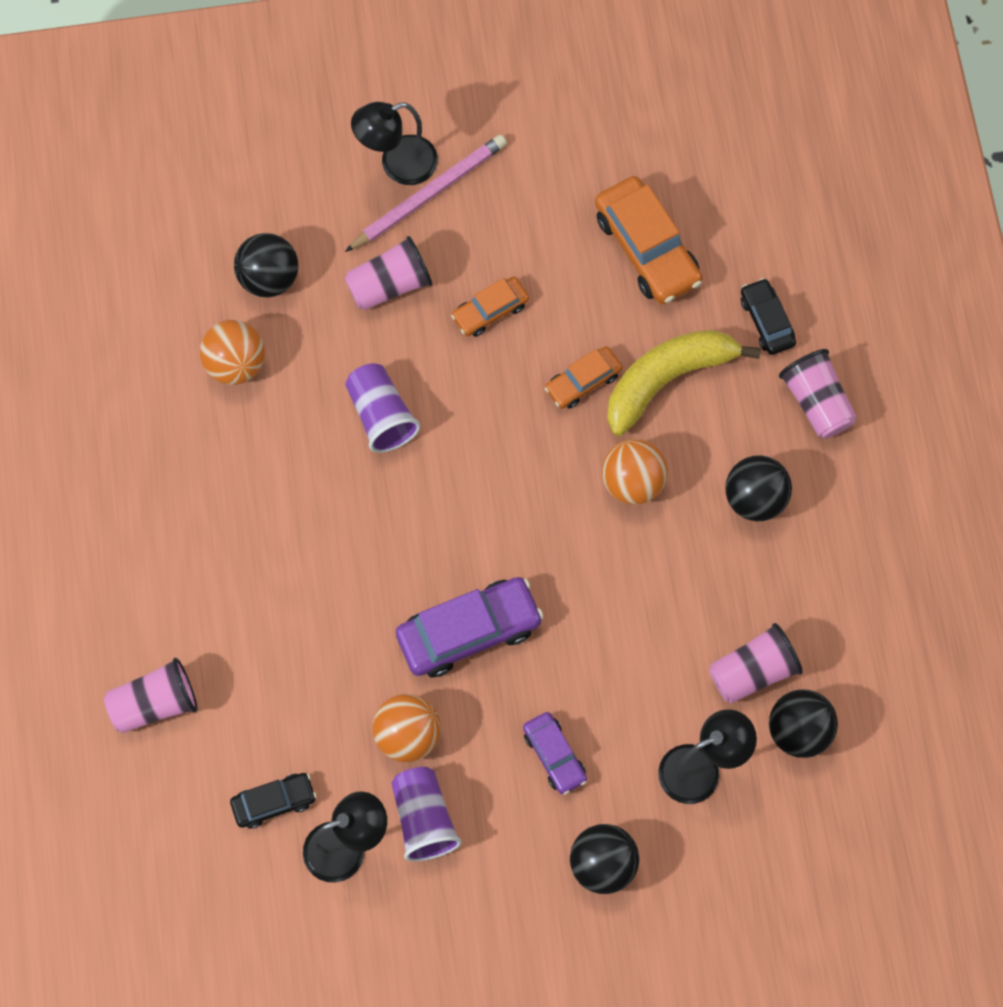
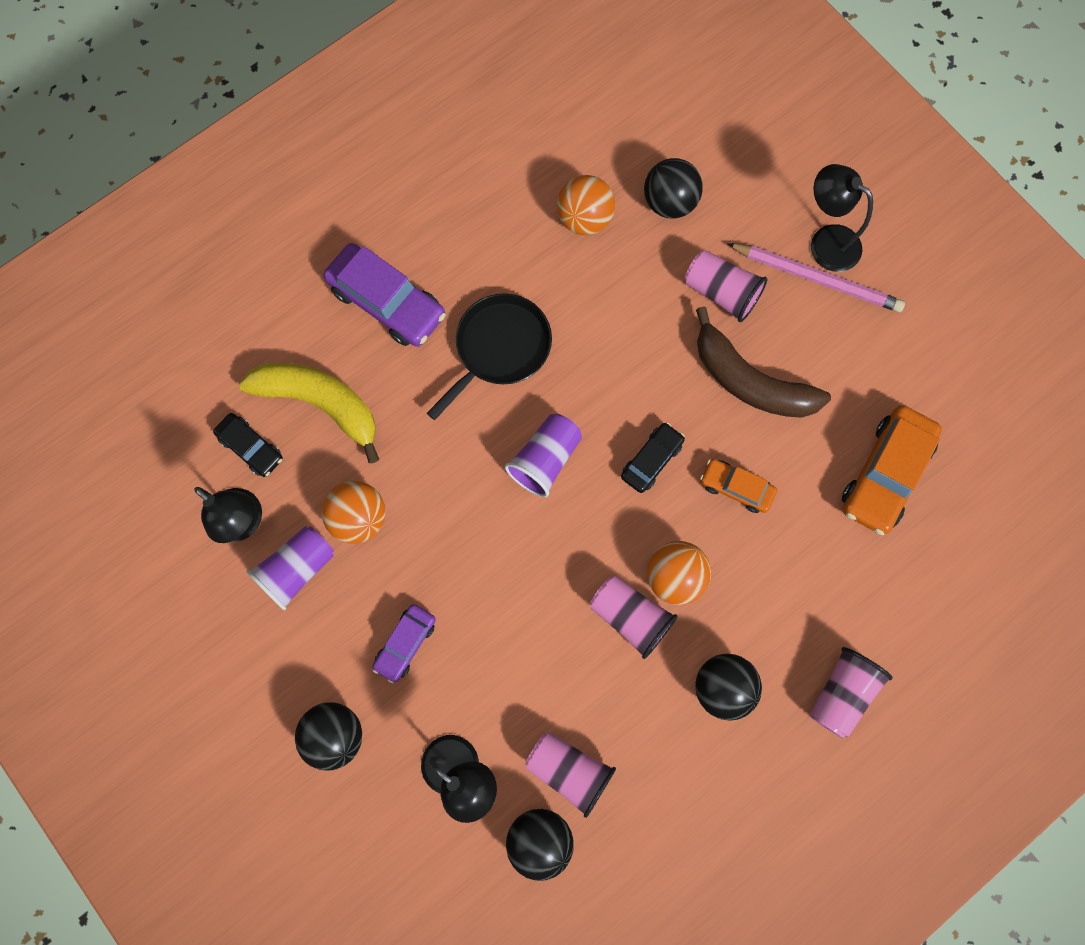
camera: 60 degrees right, 5 degrees up
pink cup [104,658,198,733] -> pink cup moved to [590,576,678,659]
purple cup [345,363,421,453] -> purple cup moved to [505,414,582,497]
purple car [396,577,544,677] -> purple car moved to [323,243,446,347]
orange car [451,276,529,337] -> brown banana [696,306,831,418]
yellow banana [607,330,761,436] -> yellow banana moved to [239,362,379,463]
black car [741,278,796,355] -> black car moved to [621,422,685,493]
none -> black pan [427,293,552,420]

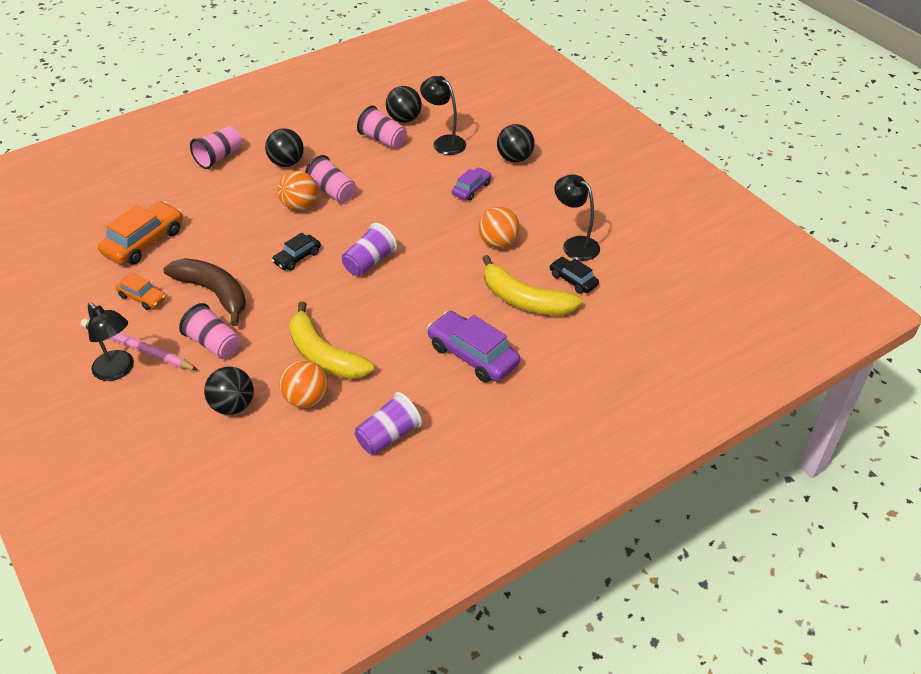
camera: 175 degrees left, 30 degrees down
purple cup [247,526,334,610] -> purple cup moved to [355,392,422,455]
black pan [427,293,552,420] -> none
orange car [700,459,777,513] -> orange car moved to [115,273,166,310]
none -> yellow banana [289,301,374,379]

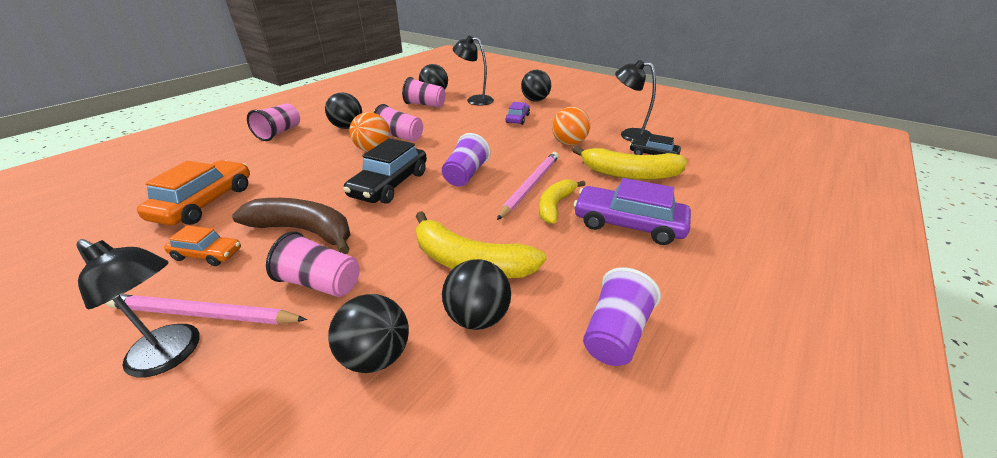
camera: 20 degrees left, 10 degrees down
black car [272,232,321,271] -> black car [343,138,427,204], size x1.75
orange ball [279,360,328,408] -> black ball [442,259,511,330]
none -> pink pencil [497,152,559,220]
none -> yellow banana [539,179,586,224]

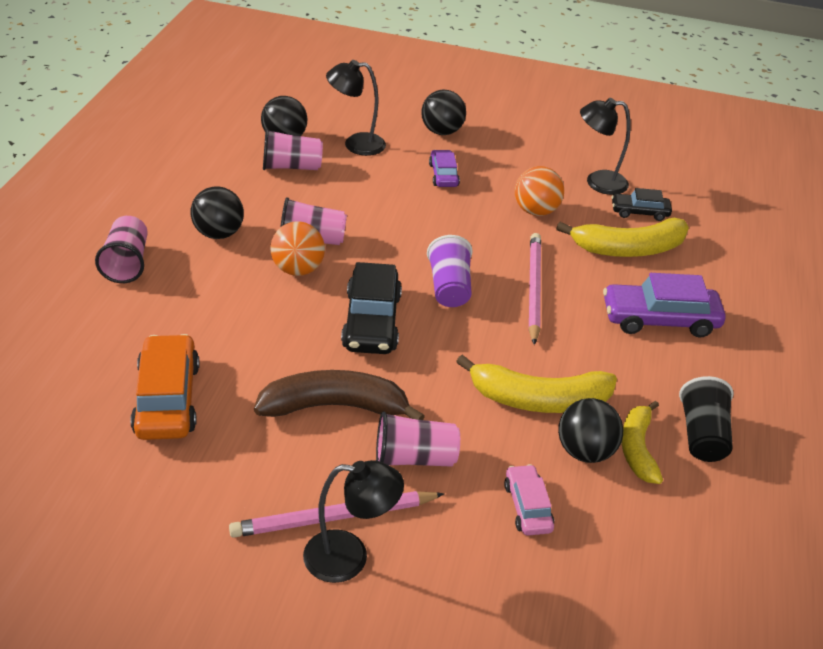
camera: 25 degrees left, 5 degrees up
orange car [164,225,241,266] -> none
black ball [328,294,409,373] -> pink car [504,464,554,536]
yellow banana [539,179,586,224] -> yellow banana moved to [622,401,663,484]
purple cup [583,267,661,366] -> black cup [679,376,734,462]

